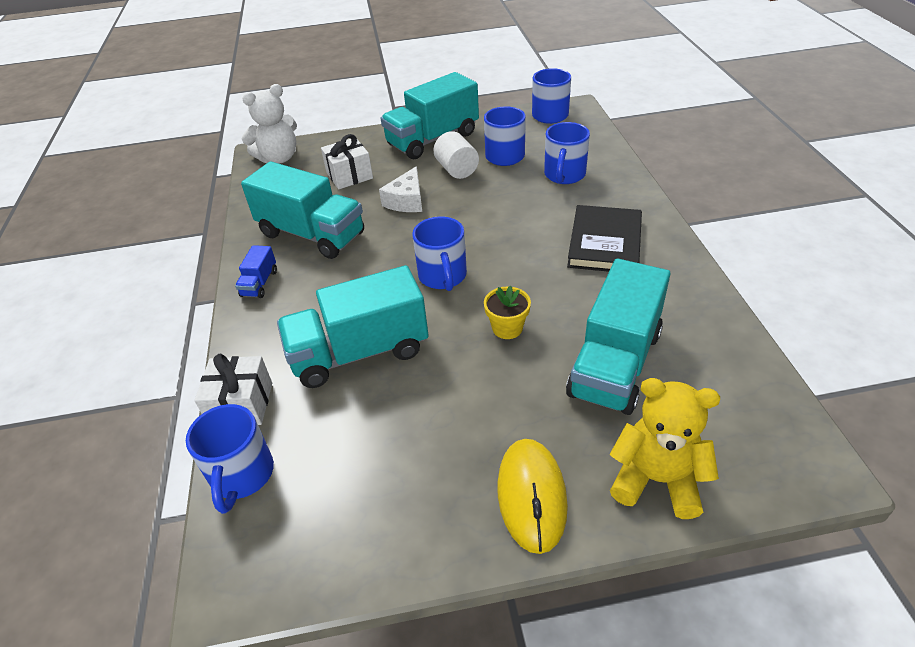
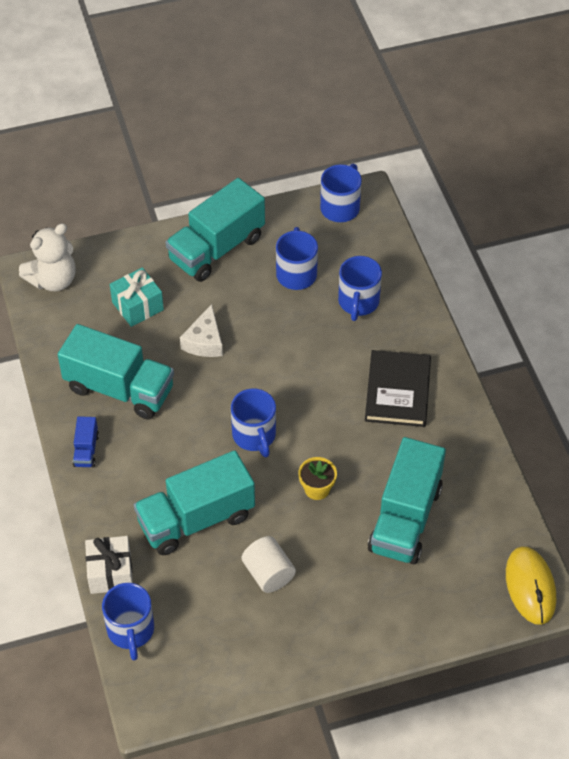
camera: 10 degrees left, 10 degrees up
white gift [321,134,373,189] -> turquoise gift [110,267,164,327]
white cylinder [434,131,479,179] -> white cylinder moved to [242,536,296,593]
yellow mouse [497,439,568,554] -> yellow mouse moved to [506,546,556,625]
yellow teddy bear [610,378,720,519] -> none

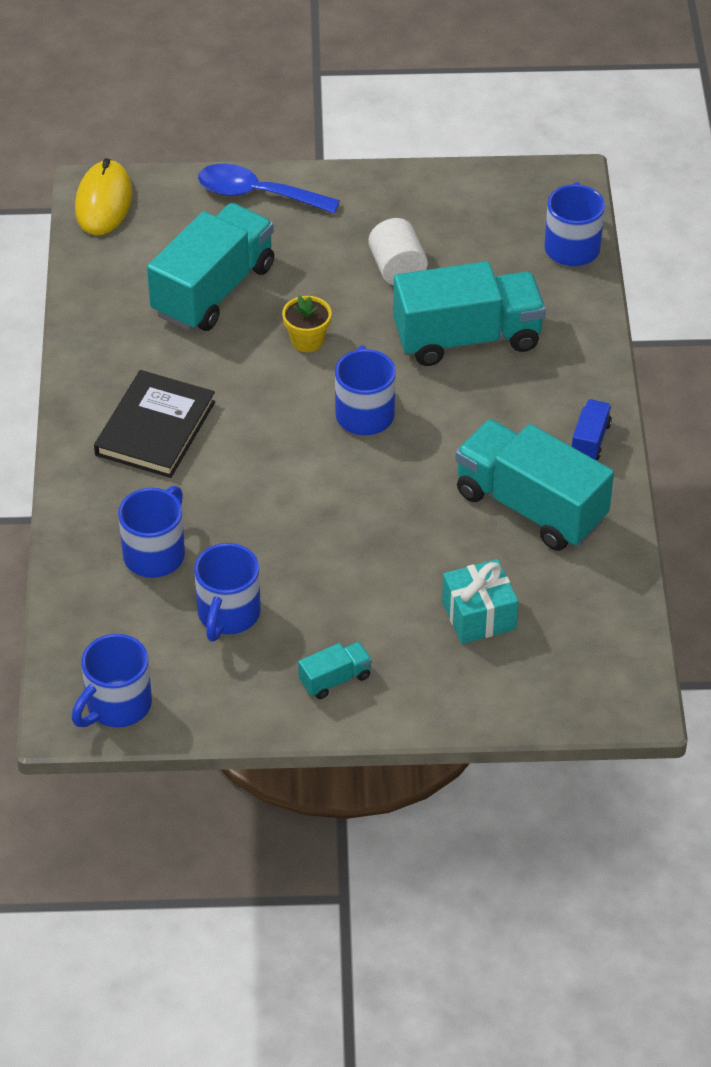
camera: 165 degrees left, 5 degrees down
white teddy bear [19,223,76,291] -> none
white gift [85,536,133,594] -> none
turquoise truck [166,178,265,282] -> turquoise truck [298,642,372,699], size x0.44
white cheese [180,304,223,357] -> none
none -> blue spoon [198,163,340,214]

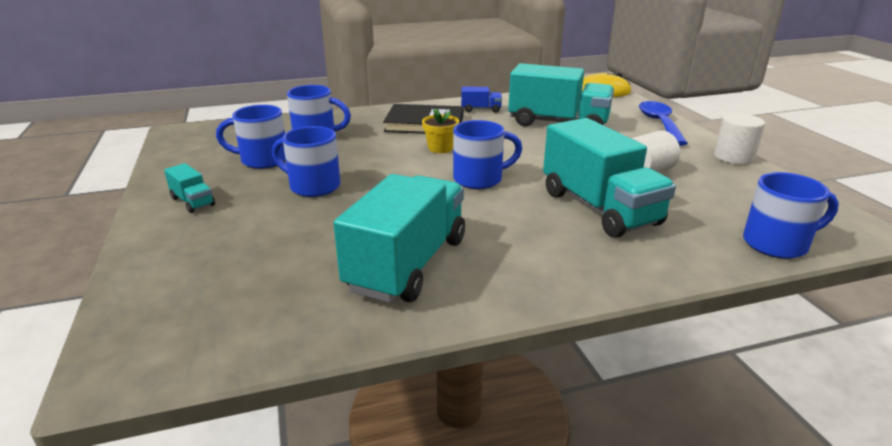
camera: 75 degrees right, 20 degrees down
blue mug [72,634,152,727] -> blue mug moved to [272,126,340,197]
yellow flower pot [282,296,332,352] -> yellow flower pot moved to [422,108,459,153]
turquoise gift [442,559,518,644] -> none
blue truck [571,399,612,460] -> blue truck moved to [461,87,502,113]
none -> white cylinder [714,113,765,164]

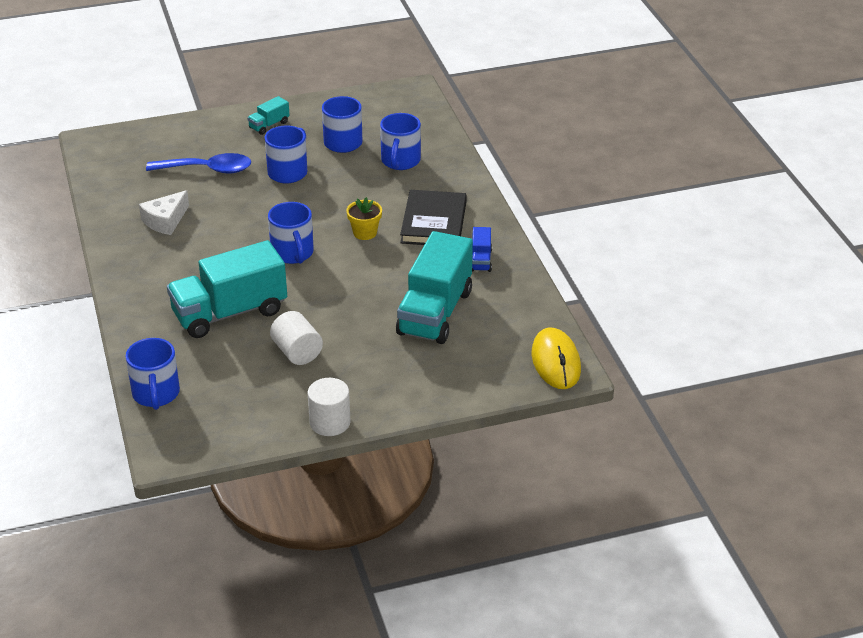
camera: 90 degrees right, 10 degrees up
turquoise truck [333,174,465,303] -> white cheese [139,190,189,235]
blue spoon [639,101,688,146] -> blue spoon moved to [146,153,251,174]

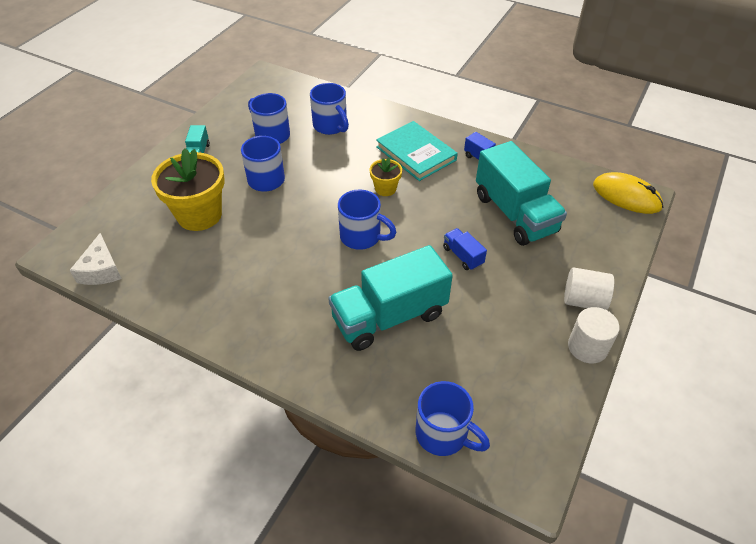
camera: 45 degrees left, 10 degrees up
white cheese [139,190,189,235] -> white cheese moved to [70,233,122,285]
blue spoon [146,153,251,174] -> yellow flower pot [151,148,225,231]
turquoise truck [167,240,287,338] -> turquoise truck turned 45 degrees clockwise [328,245,453,351]
white cylinder [270,311,323,365] -> white cylinder moved to [564,267,614,310]
black book [400,190,467,245] -> turquoise book [376,121,458,181]
none -> blue truck [443,228,487,270]

